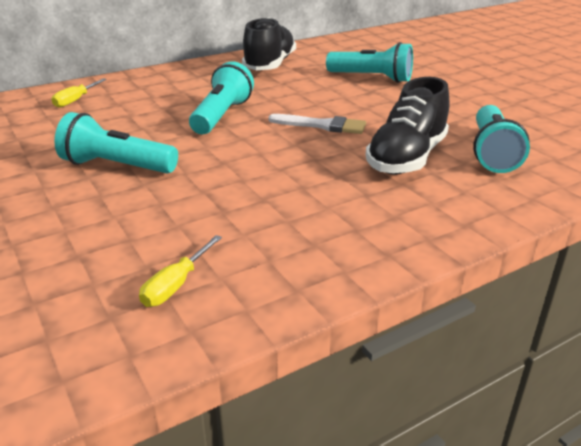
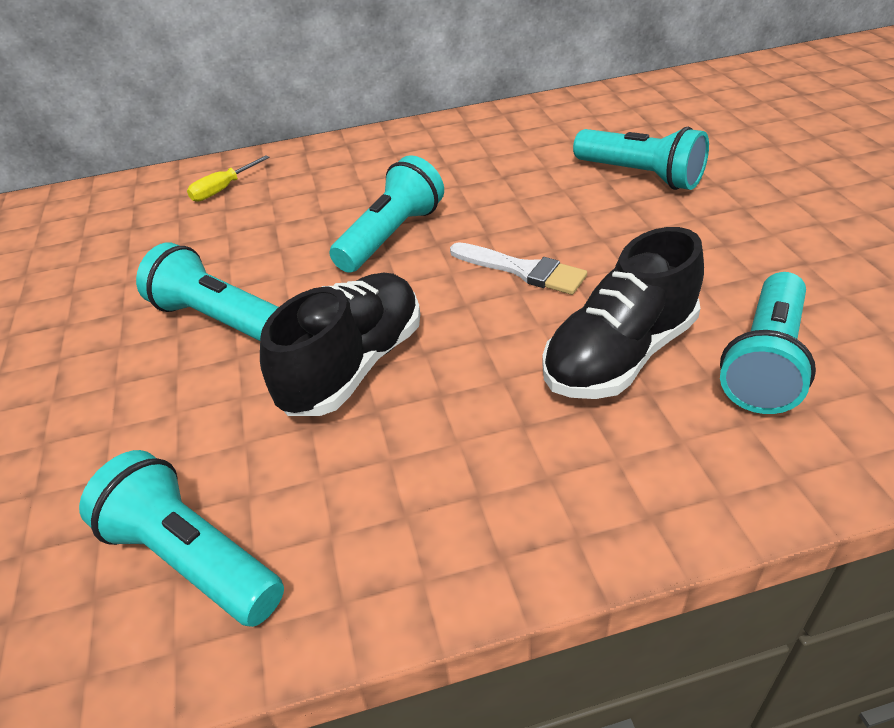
camera: 20 degrees right, 10 degrees up
yellow screwdriver [139,235,222,307] -> turquoise flashlight [79,450,284,627]
black shoe [242,17,296,70] -> black shoe moved to [260,273,420,416]

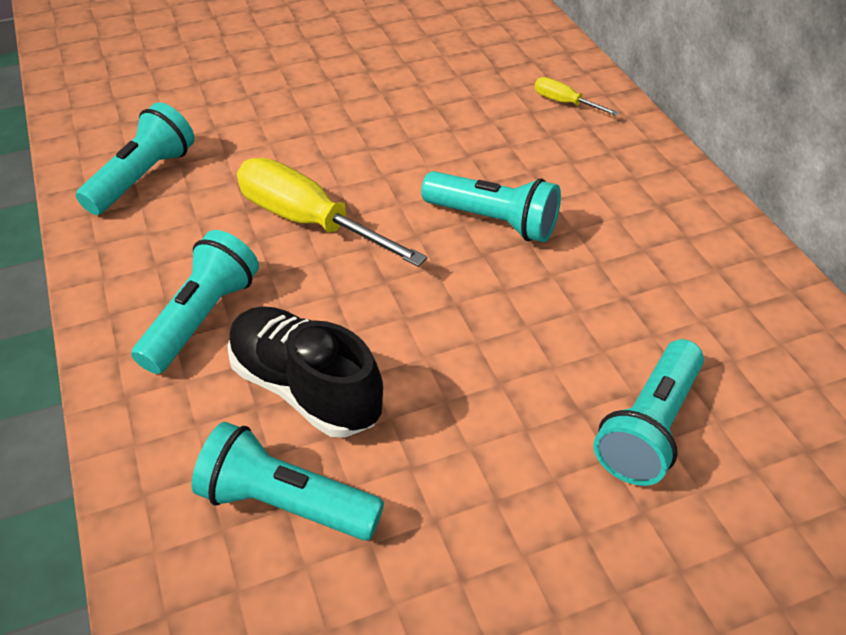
camera: 80 degrees right, 5 degrees up
turquoise flashlight [136,243,278,341] -> turquoise flashlight moved to [131,230,259,374]
black shoe [260,273,420,416] -> yellow screwdriver [237,158,427,267]
white brush [450,242,587,295] -> none

